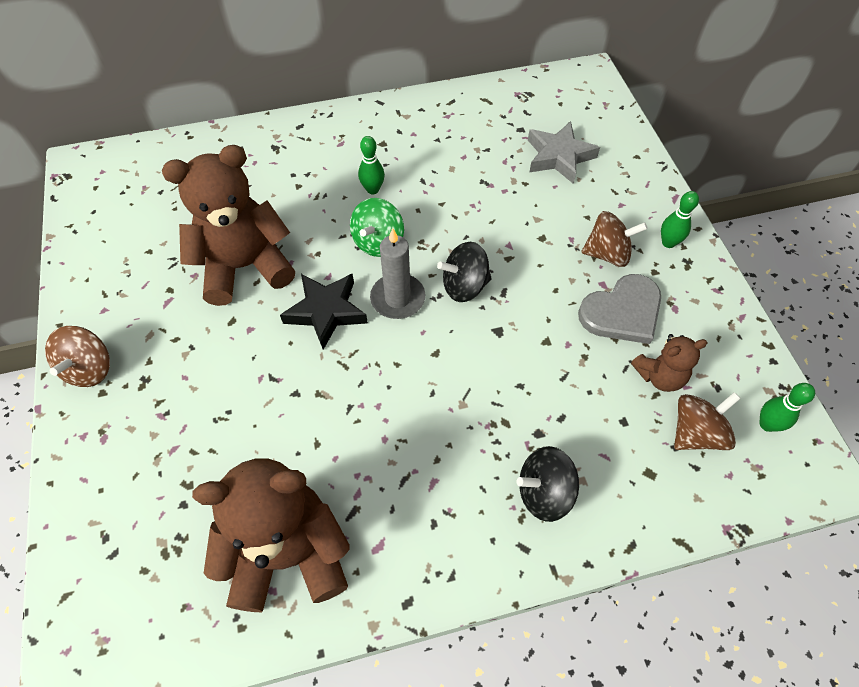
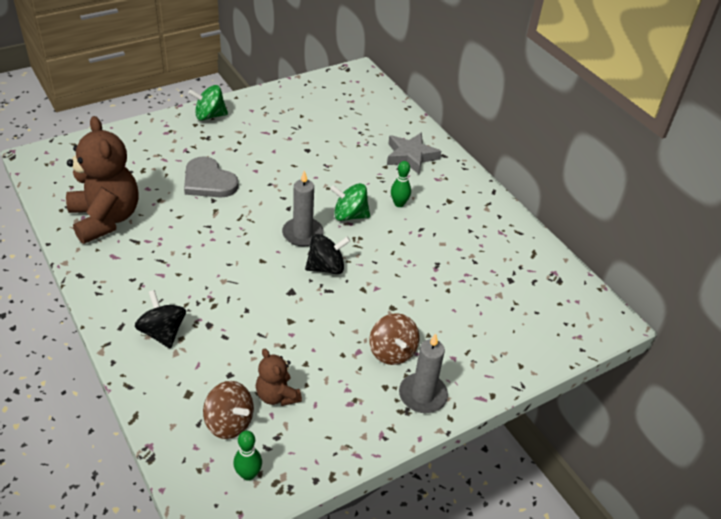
camera: 70 degrees right, 15 degrees down
brown spinning top [45,326,110,387] -> green spinning top [188,85,228,121]
brown teddy bear [162,145,295,306] -> none
black star [280,273,368,350] -> none
black spinning top [437,242,492,302] -> black spinning top turned 105 degrees clockwise [305,234,350,274]
grey star [528,122,600,184] -> grey star moved to [387,133,441,175]
grey heart [578,274,661,344] -> grey heart moved to [184,156,239,198]
green bowling pin [661,191,699,248] -> grey candle [399,334,448,413]

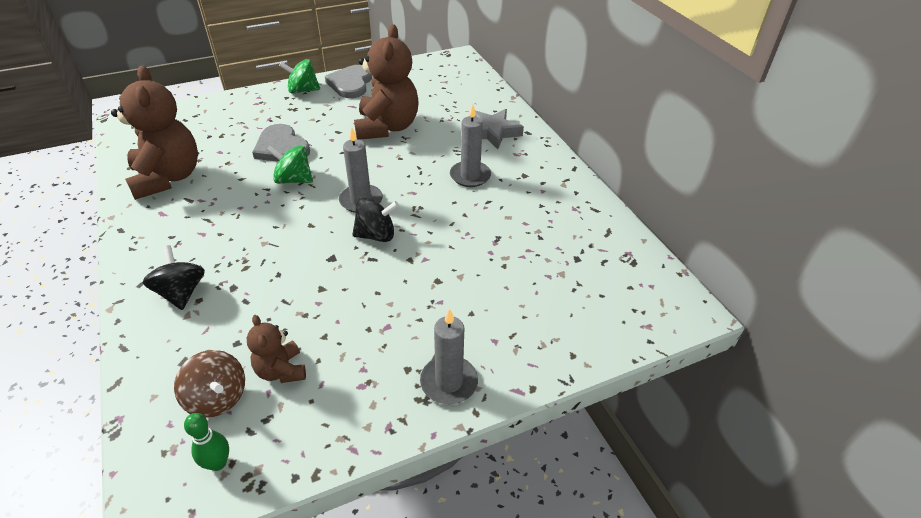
camera: 10 degrees right, 0 degrees up
green spinning top [330,183,370,221] -> green spinning top moved to [266,145,313,184]
brown spinning top [370,313,419,365] -> none
green bowling pin [391,161,411,207] -> grey candle [450,104,491,187]
none -> grey heart [325,65,372,98]
none -> brown teddy bear [354,24,418,140]

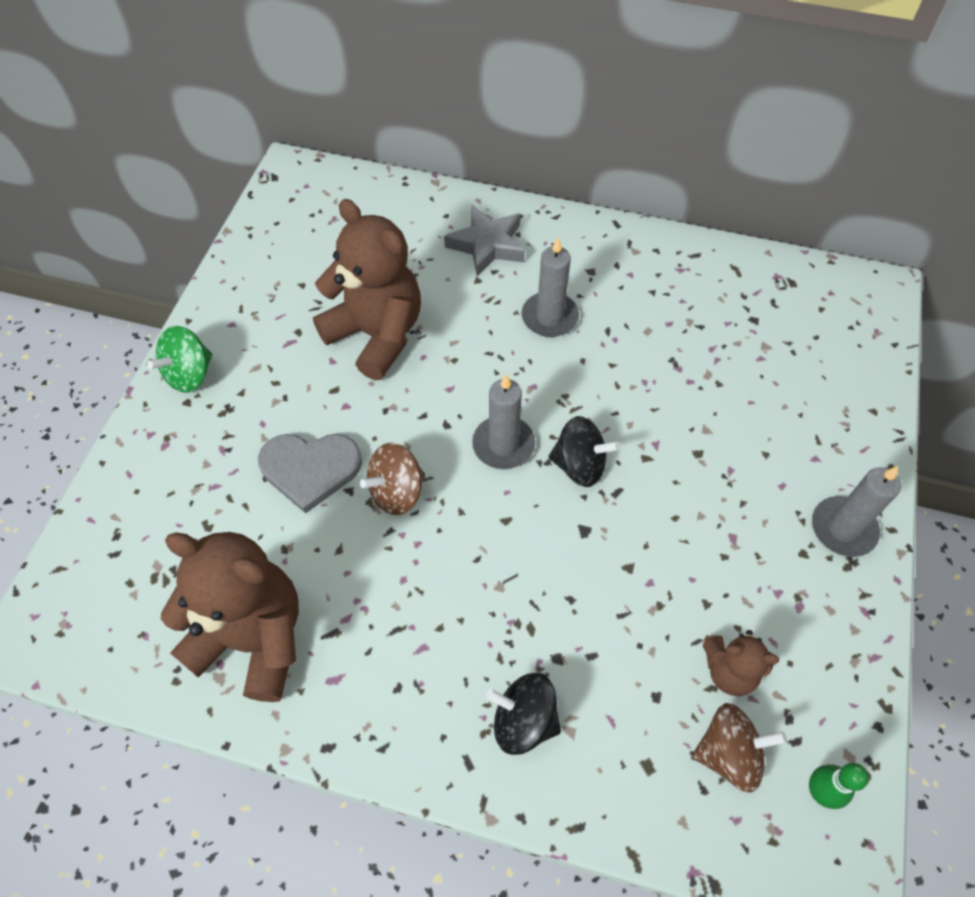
camera: 50 degrees left, 15 degrees up
green spinning top [266,145,313,184] -> brown spinning top [360,443,425,515]
grey heart [325,65,372,98] -> none
black spinning top [352,198,399,242] -> black spinning top turned 75 degrees clockwise [549,416,620,487]

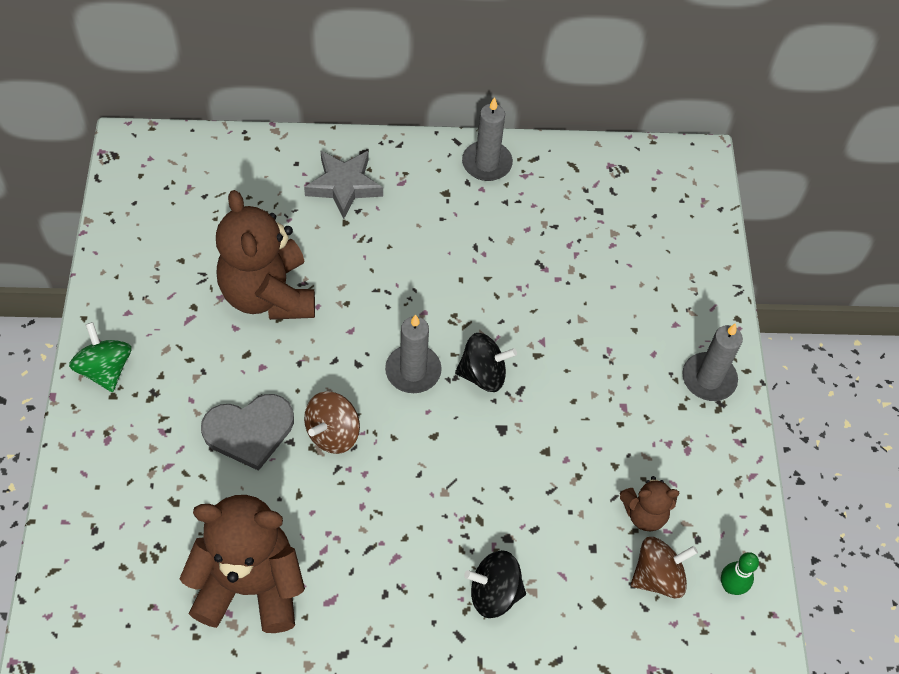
camera: 20 degrees left, 0 degrees up
green spinning top [147,326,212,392] -> green spinning top turned 135 degrees clockwise [69,322,132,392]
brown teddy bear [313,199,421,380] -> brown teddy bear turned 135 degrees counterclockwise [216,190,315,320]
grey candle [522,237,579,337] -> grey candle moved to [462,97,513,181]

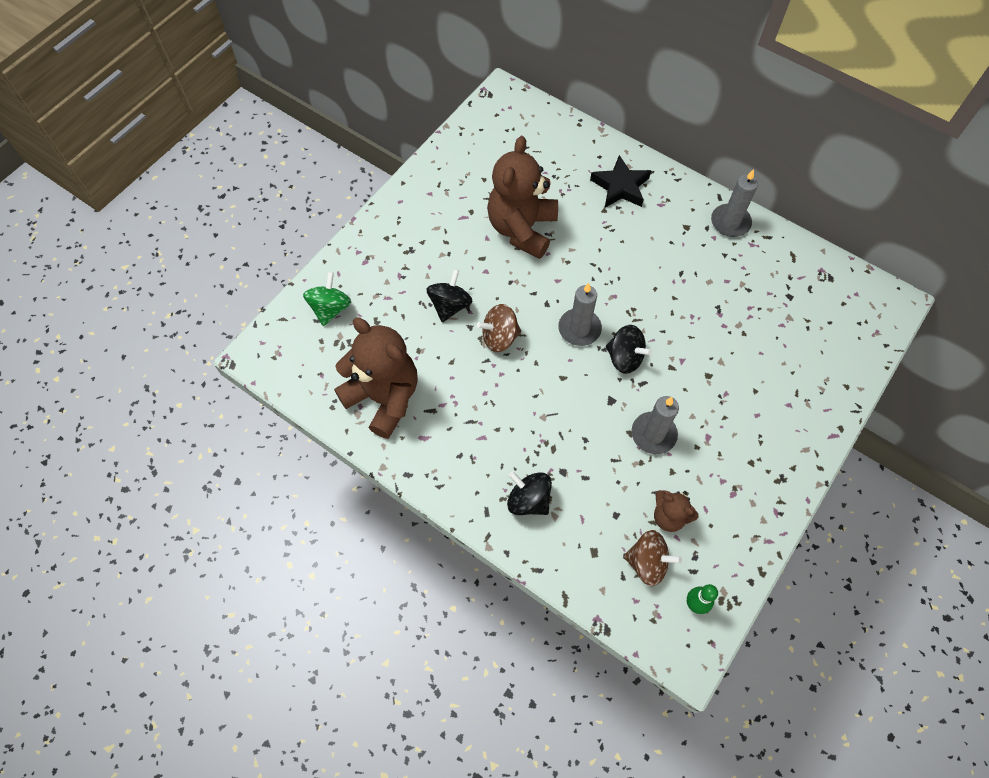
camera: 40 degrees right, 5 degrees up
green spinning top [69,322,132,392] -> green spinning top moved to [303,271,351,326]
grey heart [201,394,294,471] -> black spinning top [427,269,473,322]
grey star [304,150,383,219] -> black star [590,155,651,208]
grey candle [682,323,743,401] -> grey candle moved to [631,396,679,454]

